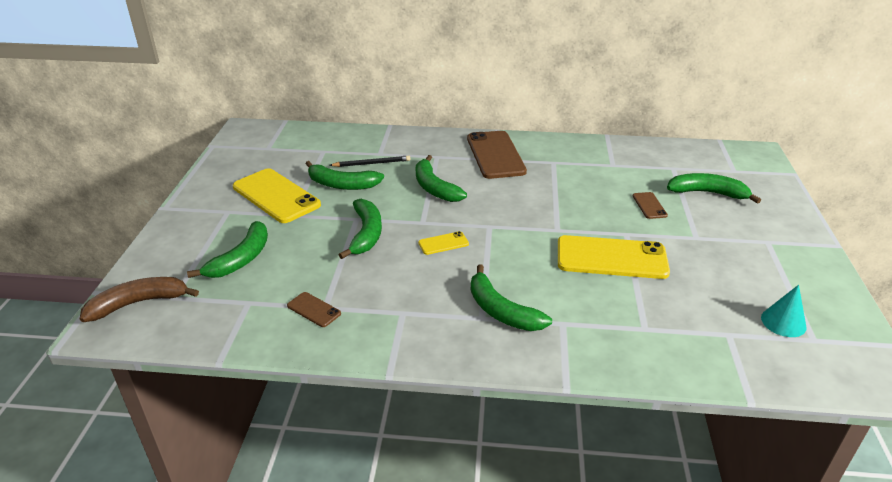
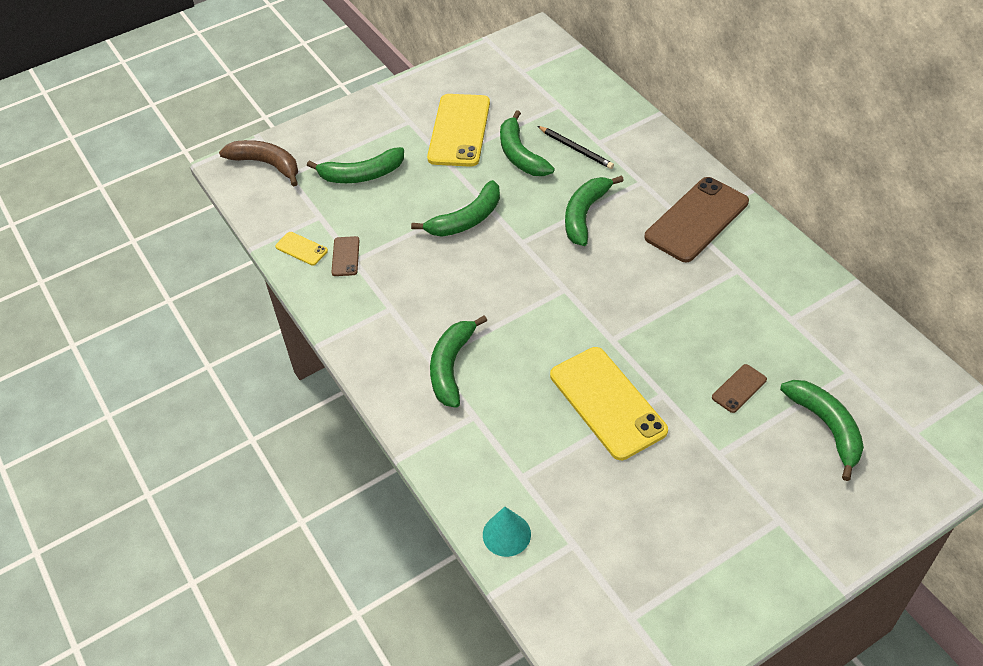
camera: 55 degrees right, 15 degrees up
yellow phone [418,231,469,255] -> yellow phone moved to [275,232,328,266]
turquoise cone [761,285,807,337] -> turquoise cone moved to [483,507,531,557]

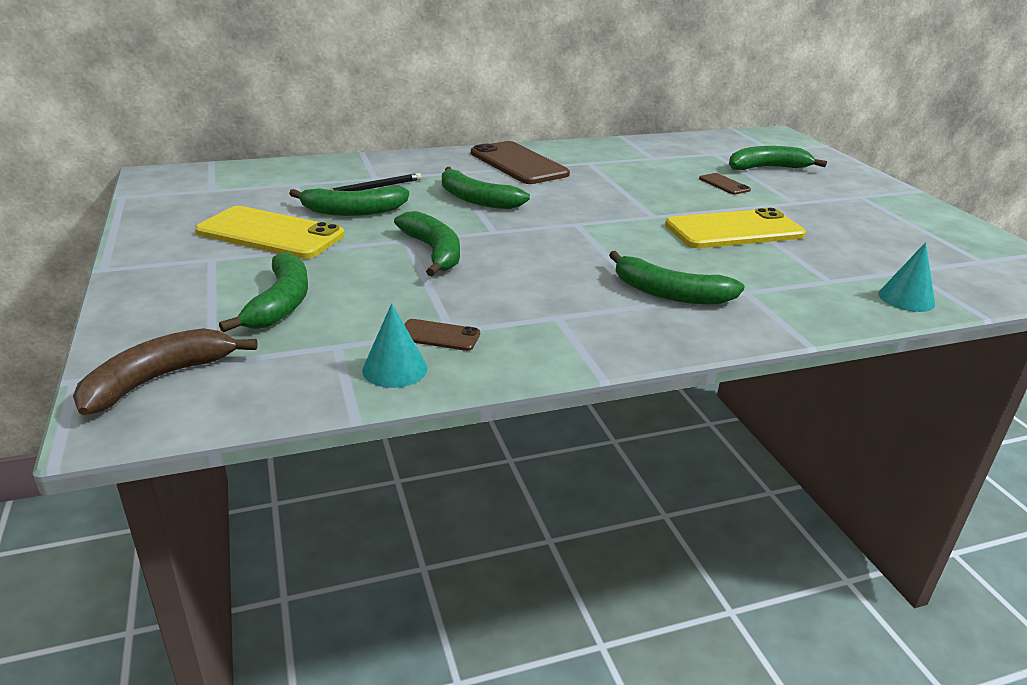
camera: 80 degrees left, 20 degrees down
yellow phone [275,232,328,266] -> turquoise cone [362,303,428,388]

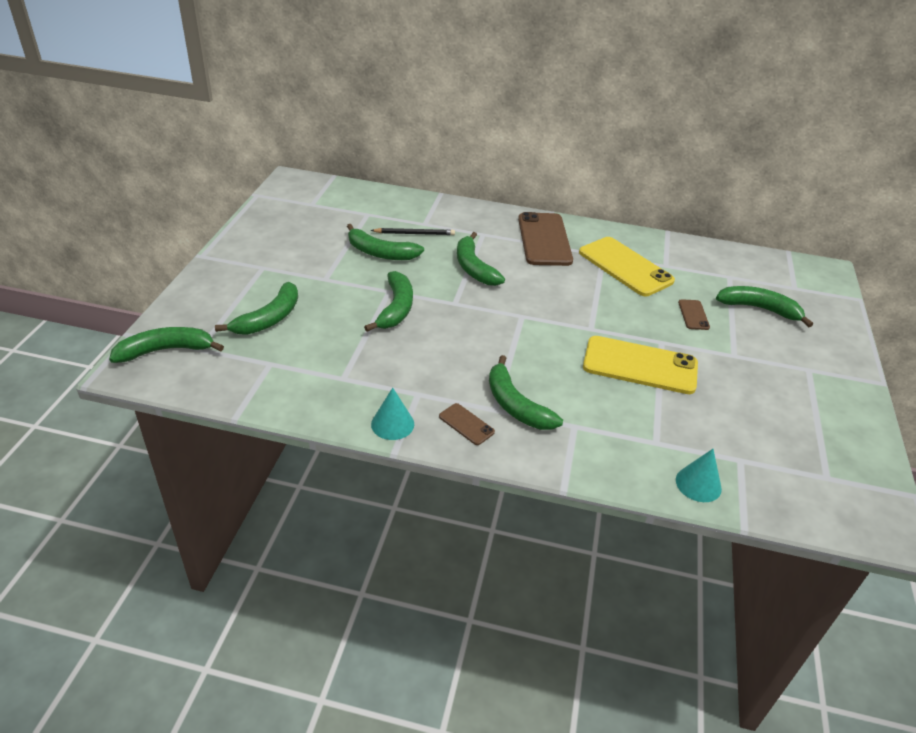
camera: 30 degrees right, 10 degrees up
brown banana [73,328,258,415] -> green banana [109,327,224,363]
yellow phone [195,206,345,259] -> yellow phone moved to [579,237,675,296]
turquoise cone [362,303,428,388] -> turquoise cone moved to [371,388,414,440]
brown phone [404,319,480,351] -> brown phone moved to [439,403,495,445]

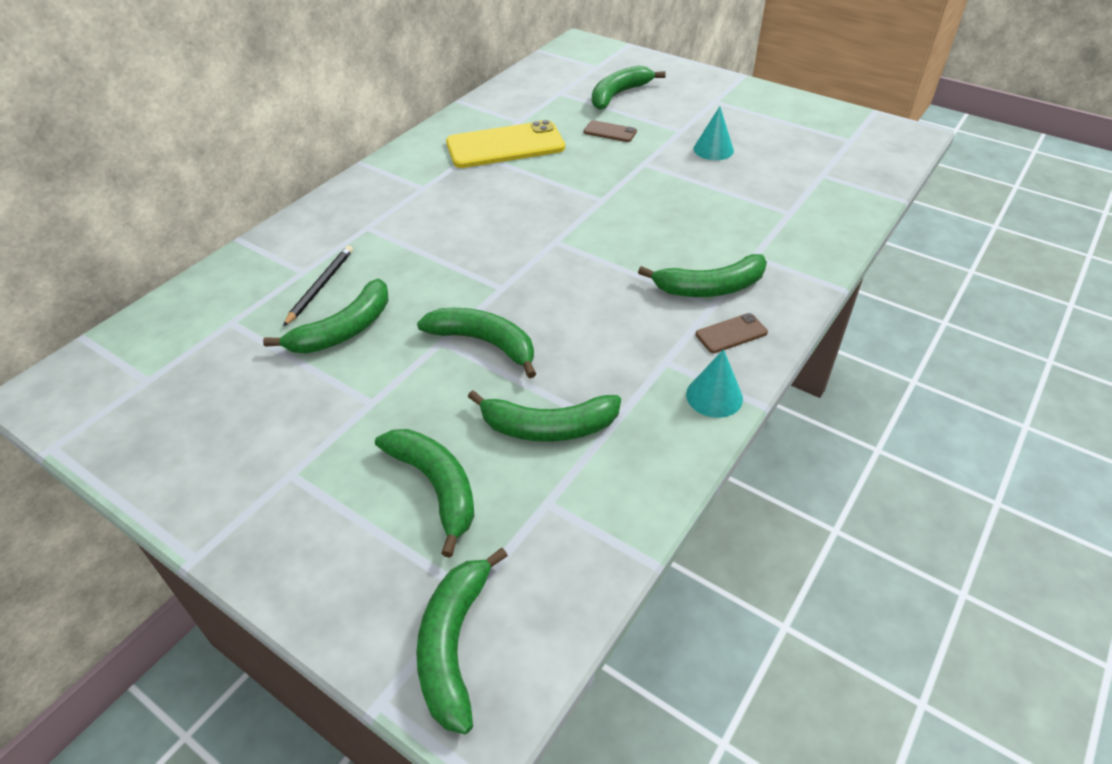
camera: 65 degrees left, 5 degrees up
green banana [457,232,505,286] -> green banana moved to [468,390,621,442]
brown phone [518,212,573,266] -> none
yellow phone [583,336,698,394] -> none
turquoise cone [676,449,722,502] -> turquoise cone moved to [694,106,734,160]

